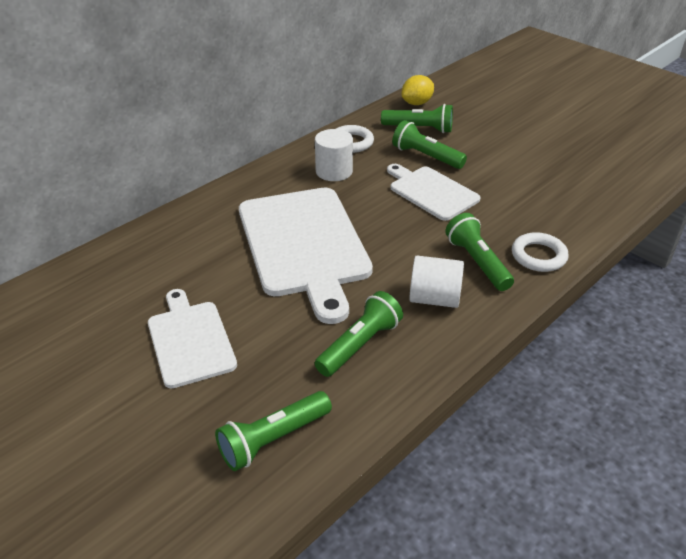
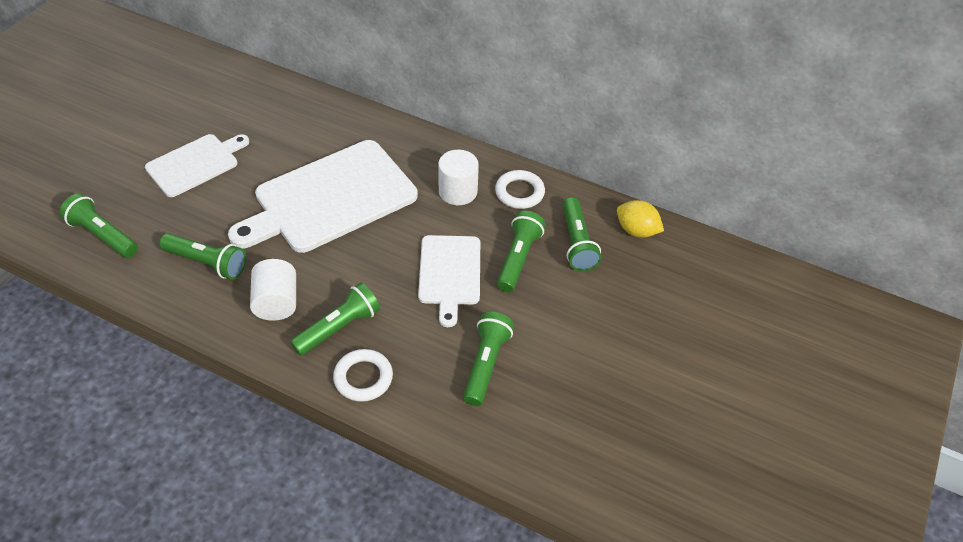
camera: 70 degrees right, 10 degrees up
white cutting board [387,164,481,221] -> white cutting board turned 150 degrees clockwise [418,235,480,327]
none -> green flashlight [463,312,514,406]

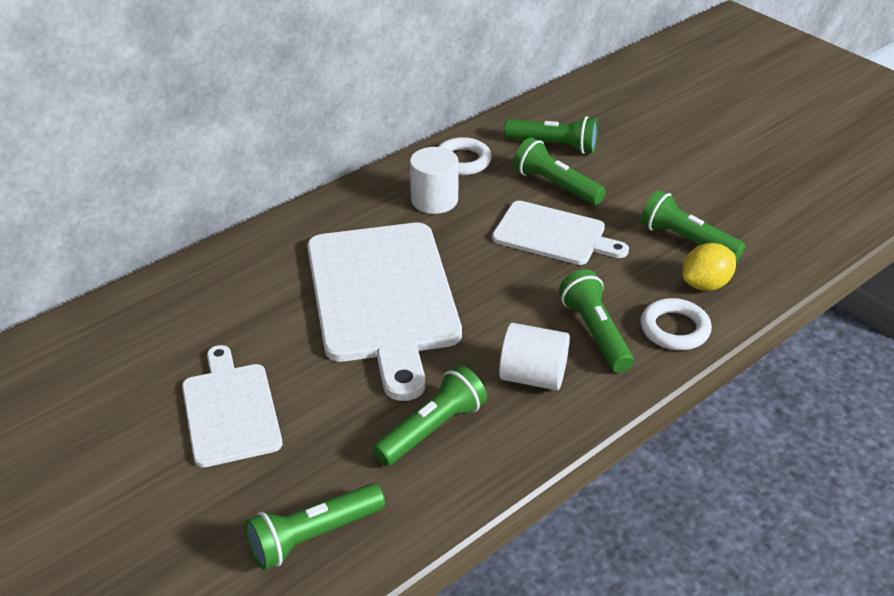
camera: 65 degrees left, 10 degrees down
yellow lemon [617,200,664,238] -> yellow lemon moved to [682,243,736,291]

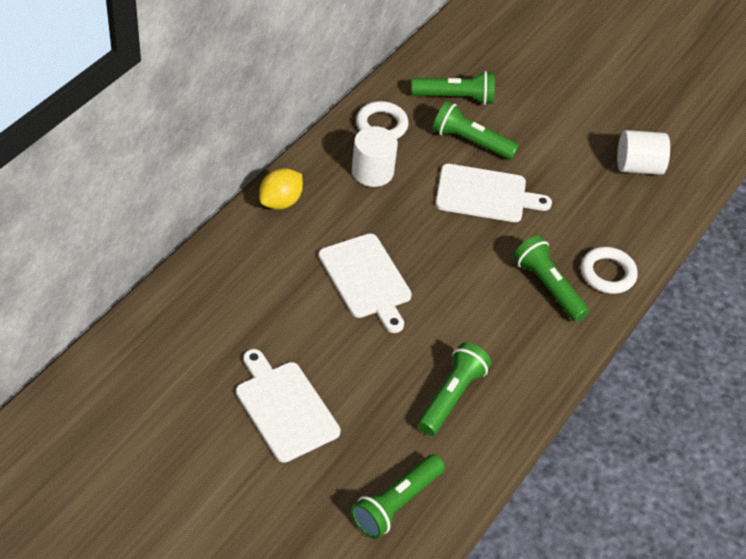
camera: 20 degrees left, 10 degrees up
white cutting board [307,223,462,401] -> white cutting board [319,233,412,333], size x0.57
white cylinder [499,323,570,391] -> white cylinder moved to [617,130,670,175]
green flashlight [641,190,745,262] -> none
yellow lemon [682,243,736,291] -> yellow lemon moved to [259,168,303,209]

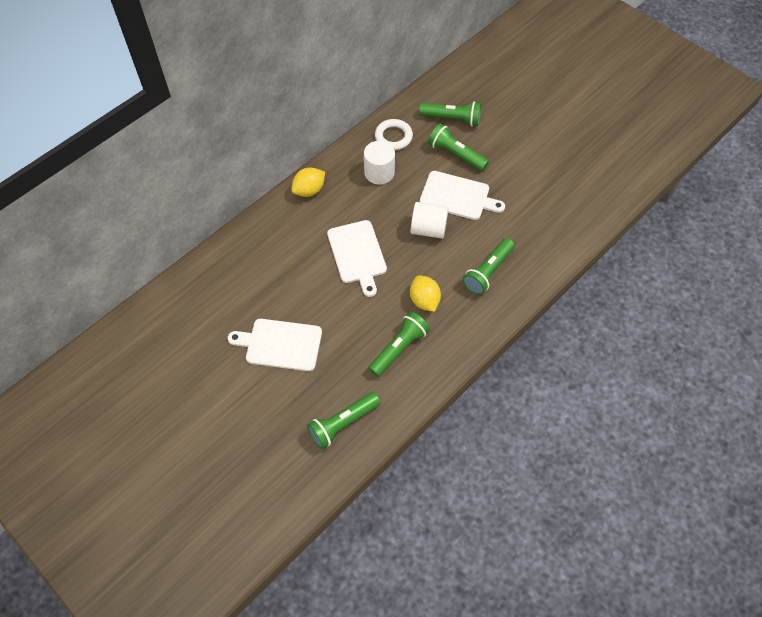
camera: 15 degrees right, 10 degrees up
white cutting board [236,349,340,463] -> white cutting board turned 60 degrees counterclockwise [228,319,322,371]
green flashlight [514,236,589,322] -> green flashlight turned 120 degrees counterclockwise [462,238,515,295]
white ring [581,247,638,294] -> none
white cylinder [617,130,670,175] -> white cylinder moved to [411,202,448,239]
none -> yellow lemon [410,275,441,312]

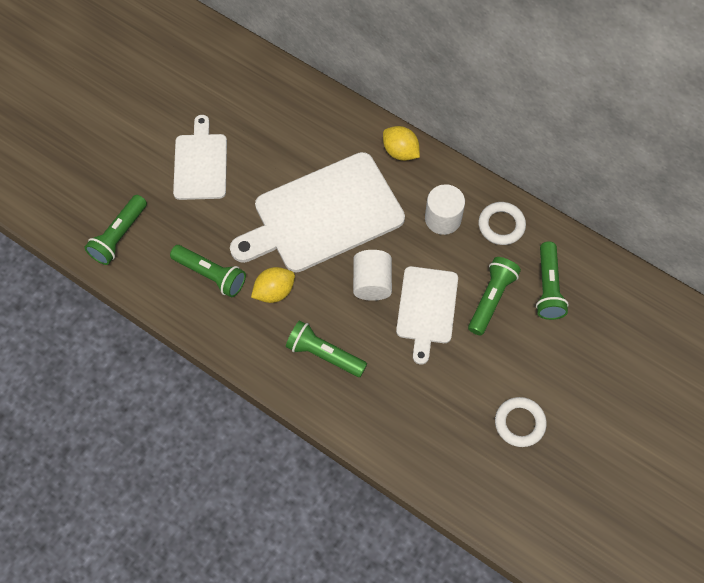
camera: 80 degrees right, 5 degrees up
green flashlight [307,392,380,449] -> green flashlight turned 105 degrees counterclockwise [84,195,147,265]
white cutting board [327,220,387,297] -> white cutting board [230,152,405,273], size x1.75
none -> white ring [495,397,547,447]

